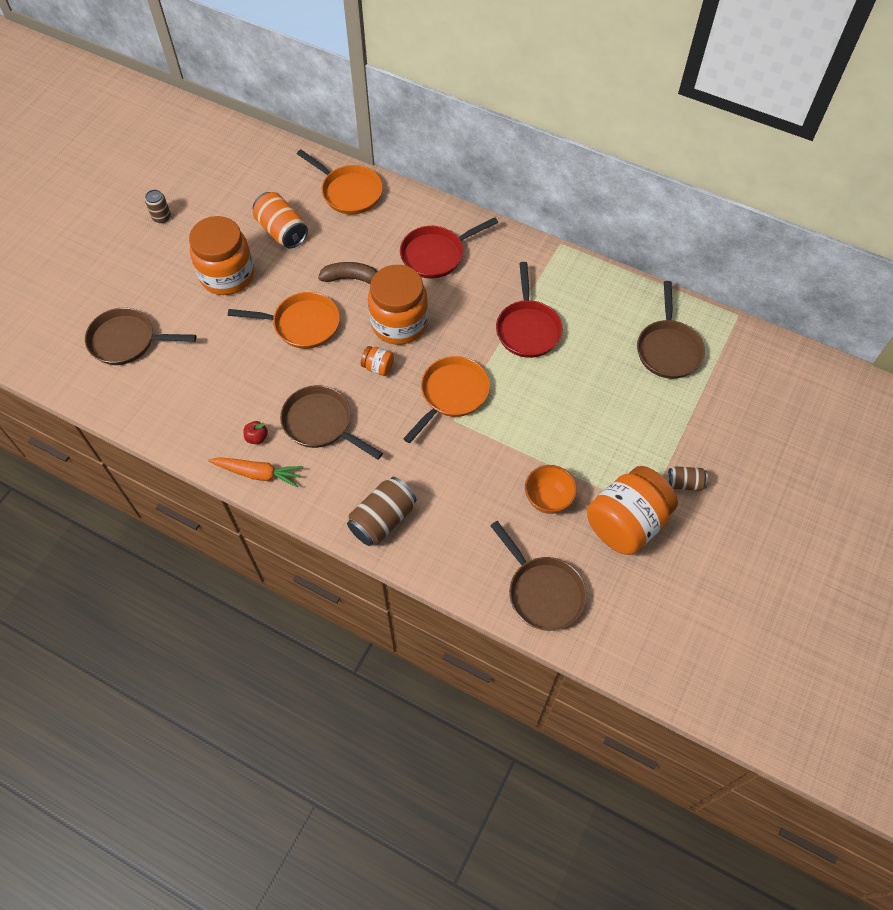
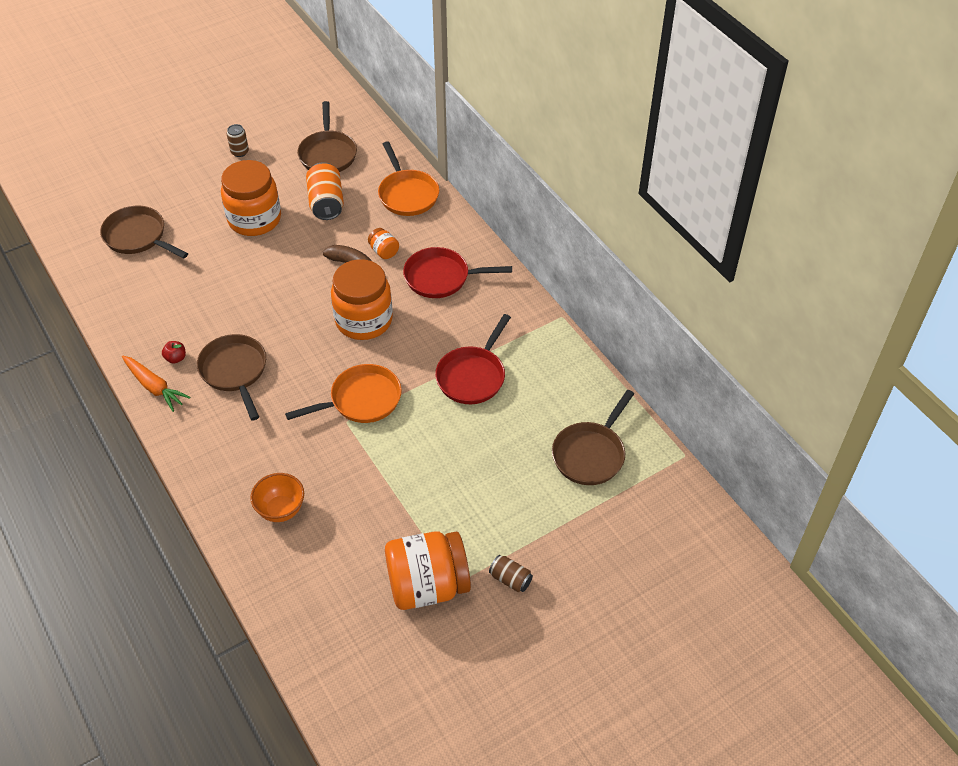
camera: 30 degrees right, 10 degrees down
orange pan [228,292,340,349] -> none
brown can [347,477,417,546] -> none
orange jar [361,346,394,376] -> orange jar moved to [368,228,399,259]
brown pan [490,521,587,631] -> brown pan moved to [297,101,357,172]
orange bowl [525,465,577,514] -> orange bowl moved to [250,473,304,522]

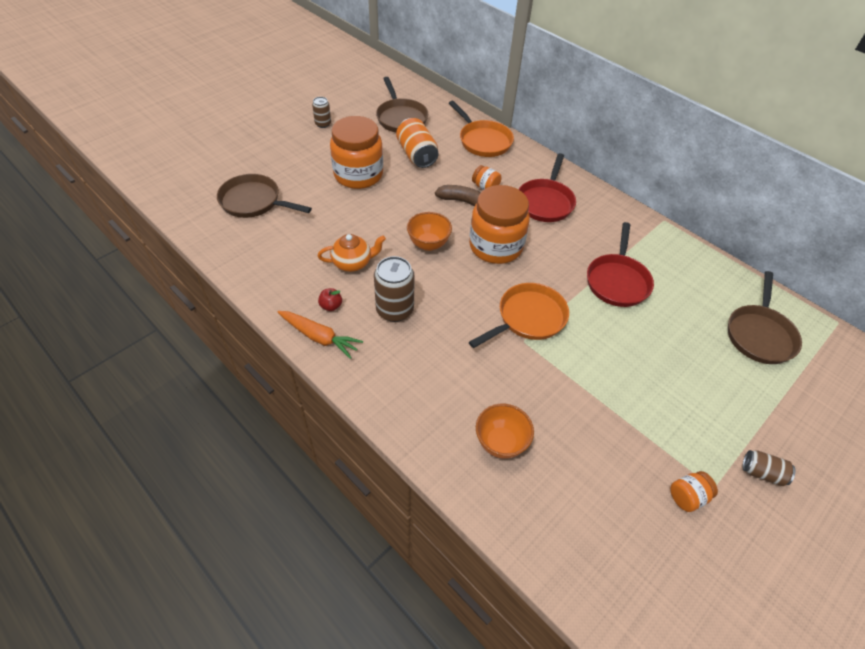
camera: 15 degrees left, 0 degrees up
brown pan [197,334,266,420] -> brown can [374,256,415,322]
orange jar [385,531,471,610] -> orange jar [671,471,718,512], size x0.43
red pan [403,247,512,298] -> red pan turned 60 degrees counterclockwise [518,153,576,222]
none -> orange teapot [318,234,386,272]
none -> orange bowl [407,212,452,251]

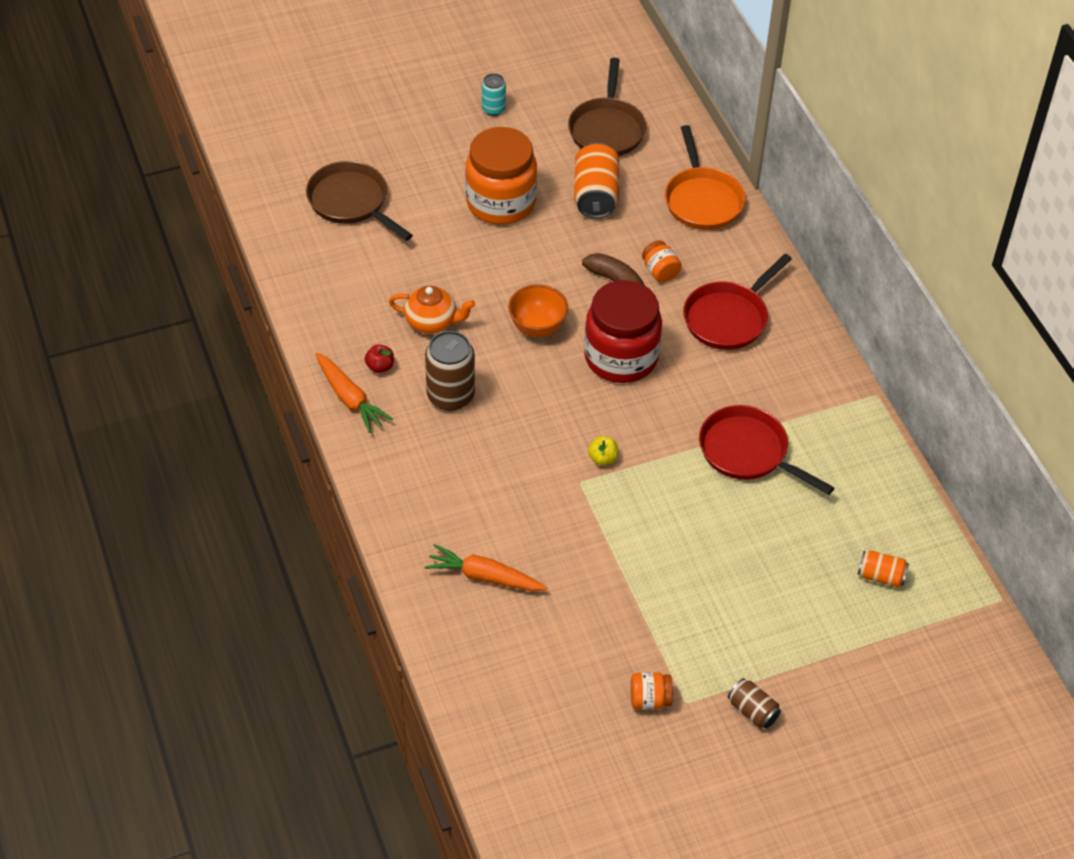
camera: 25 degrees right, 0 degrees up
brown can [312,97,331,128] -> turquoise can [482,73,506,116]
orange jar [469,185,530,264] -> red jar [584,280,662,383]
orange pan [469,283,569,348] -> yellow apple [588,436,618,466]
orange bowl [476,404,534,459] -> orange carrot [425,544,548,591]
red pan [587,222,654,307] -> red pan turned 90 degrees clockwise [699,405,834,495]
brown pan [728,271,802,364] -> orange can [858,550,909,587]

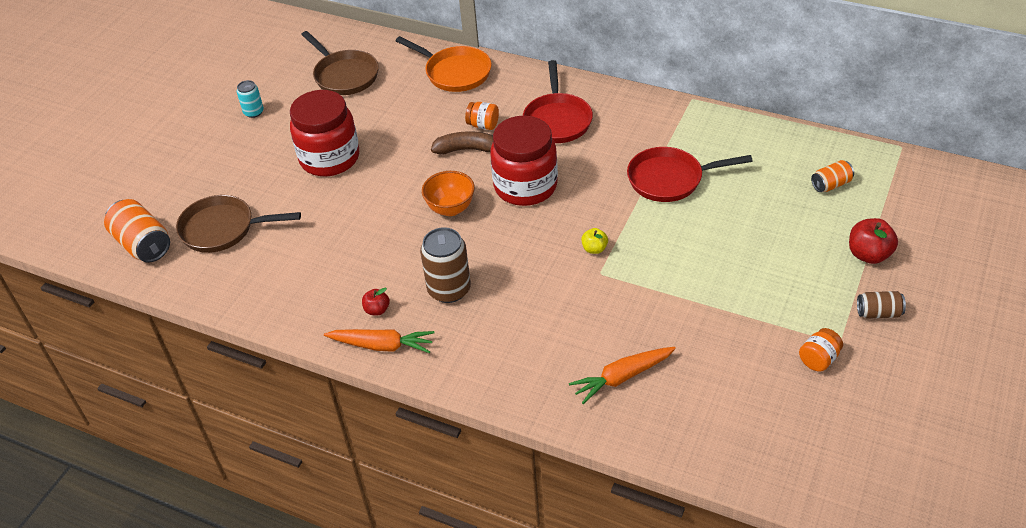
camera: 40 degrees left, 5 degrees down
orange teapot [389,286,475,334] -> none
orange jar [465,127,537,225] -> red jar [290,90,359,176]
orange can [574,142,619,219] -> orange can moved to [104,199,170,263]
none -> red apple [849,218,898,264]

